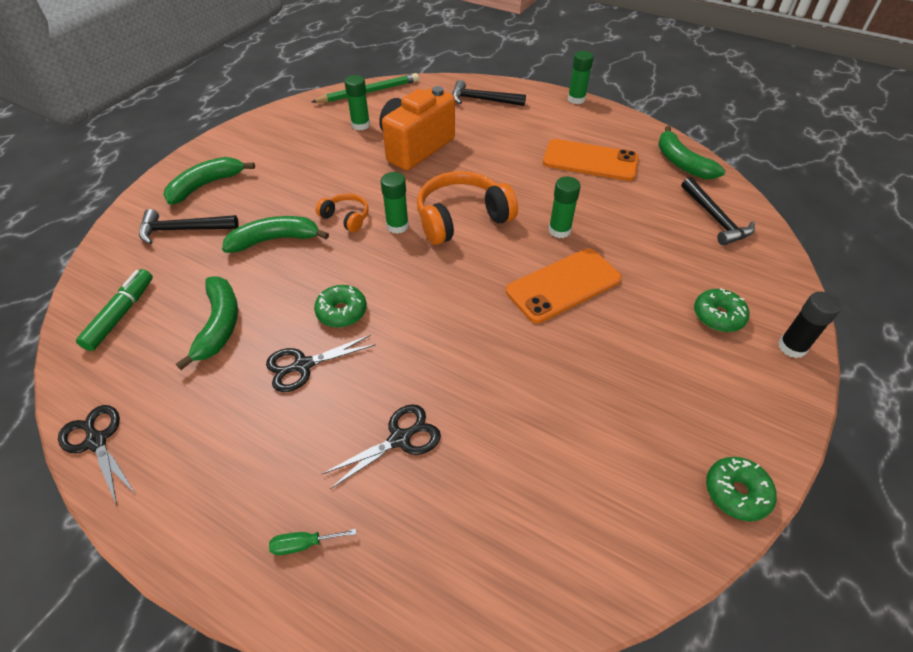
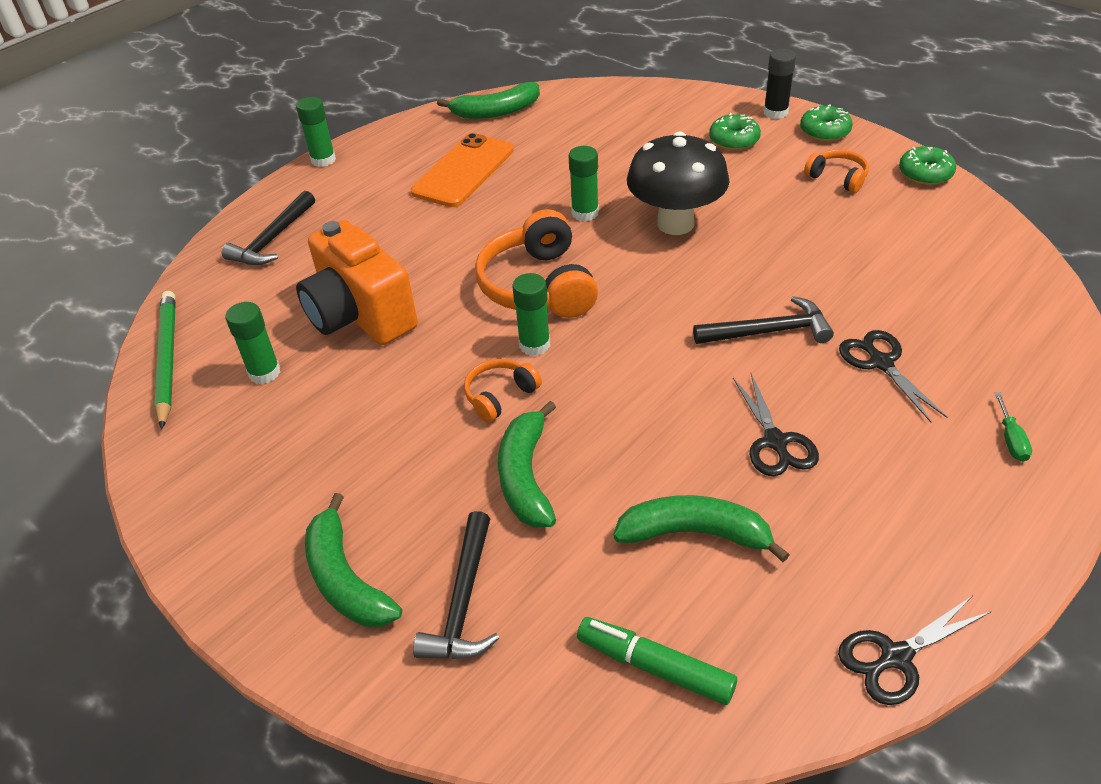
camera: 75 degrees left, 5 degrees down
green donut [314,285,367,328] -> green donut moved to [800,104,853,142]
orange phone [506,248,622,323] -> black mushroom [627,131,729,235]
black hammer [682,177,755,245] -> black hammer moved to [693,296,834,344]
none -> orange headphones [804,149,869,193]

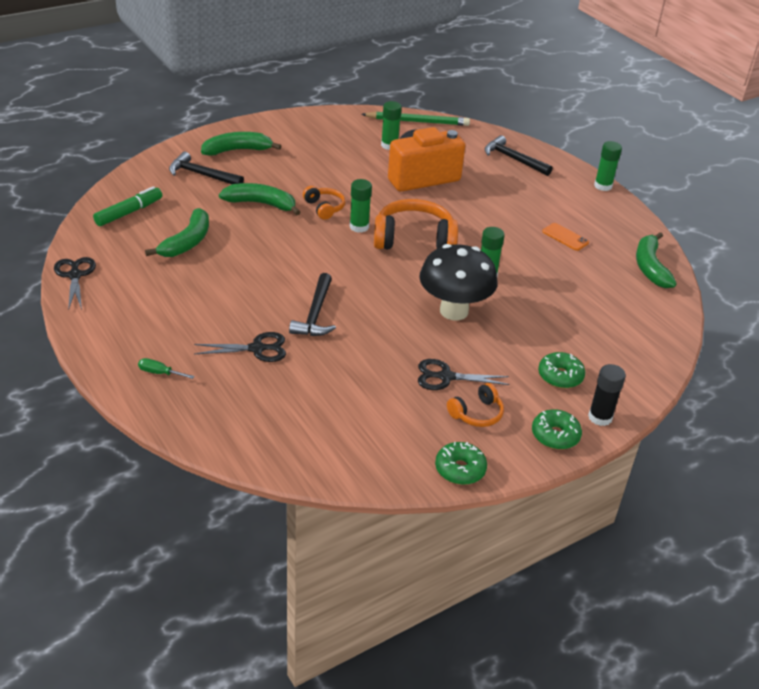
camera: 100 degrees right, 5 degrees down
orange phone [411,133,514,207] -> orange phone [542,223,589,251], size x0.51
black scissors [733,374,819,476] -> black scissors moved to [418,359,510,390]

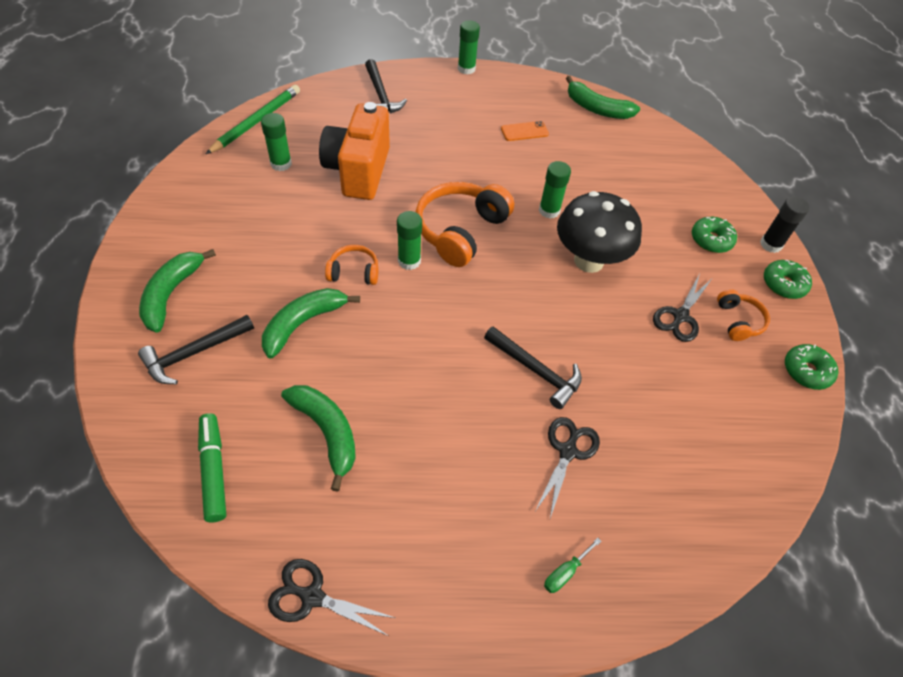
camera: 60 degrees left, 15 degrees up
black hammer [485,135,552,176] -> black hammer turned 90 degrees counterclockwise [365,59,407,114]

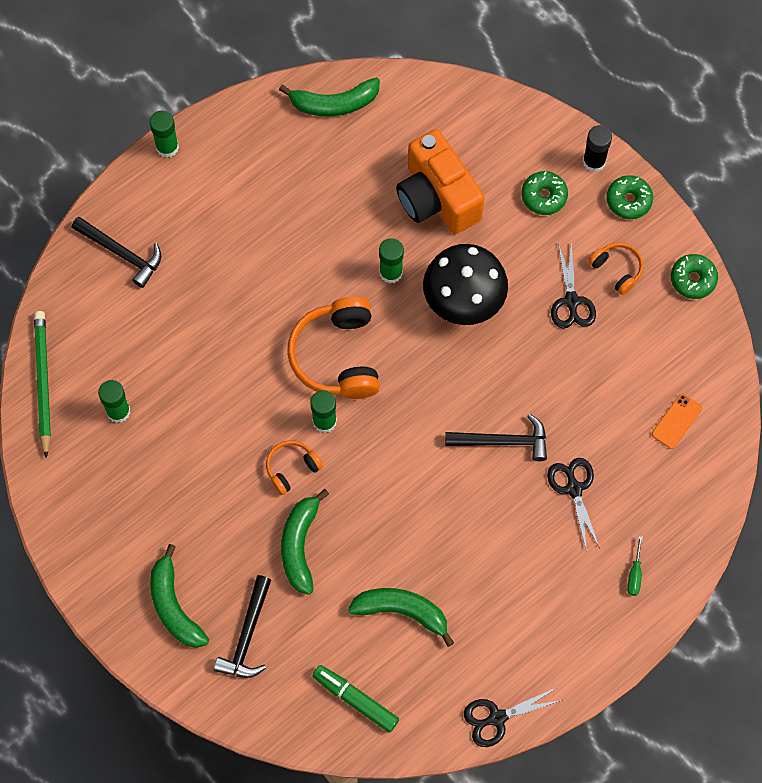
camera: 35 degrees left, 15 degrees up
orange camera [319,102,390,200] -> orange camera moved to [396,129,485,234]
orange phone [501,121,549,141] -> orange phone moved to [652,394,702,449]

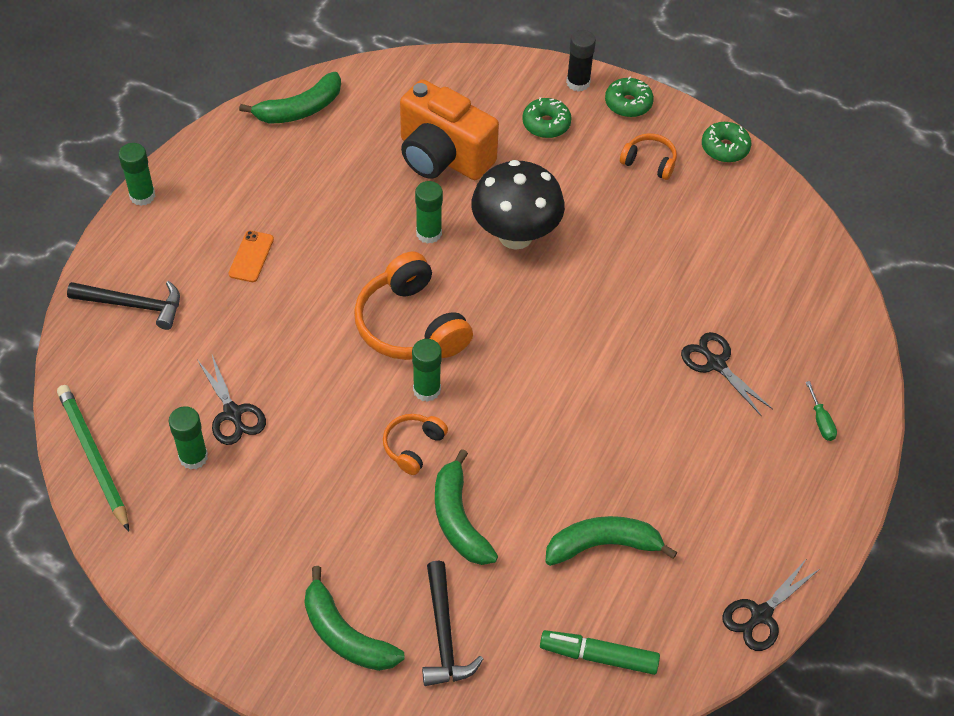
camera: 25 degrees left, 15 degrees down
black hammer [445,414,547,461] -> none
black scissors [551,242,596,328] -> black scissors moved to [198,355,266,445]
orange phone [652,394,702,449] -> orange phone moved to [229,230,274,282]

